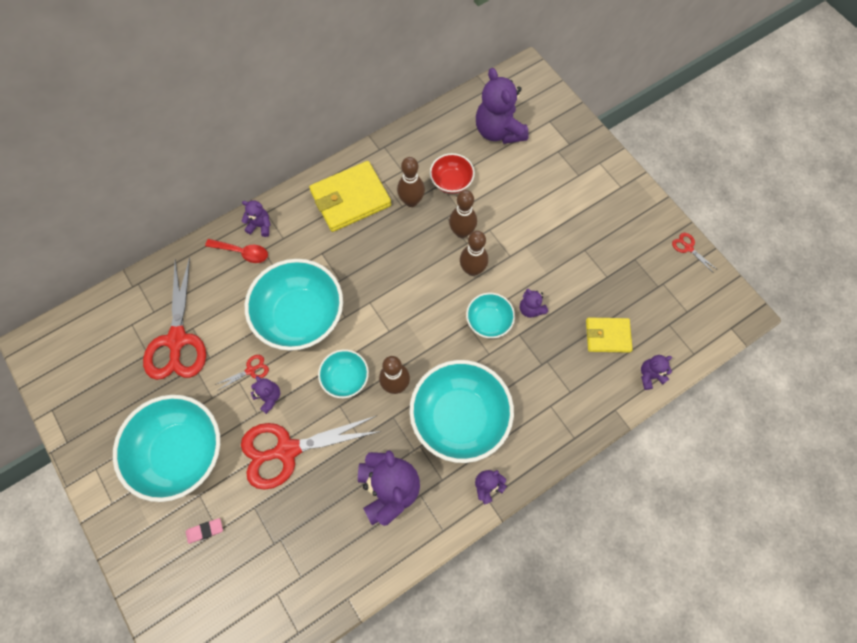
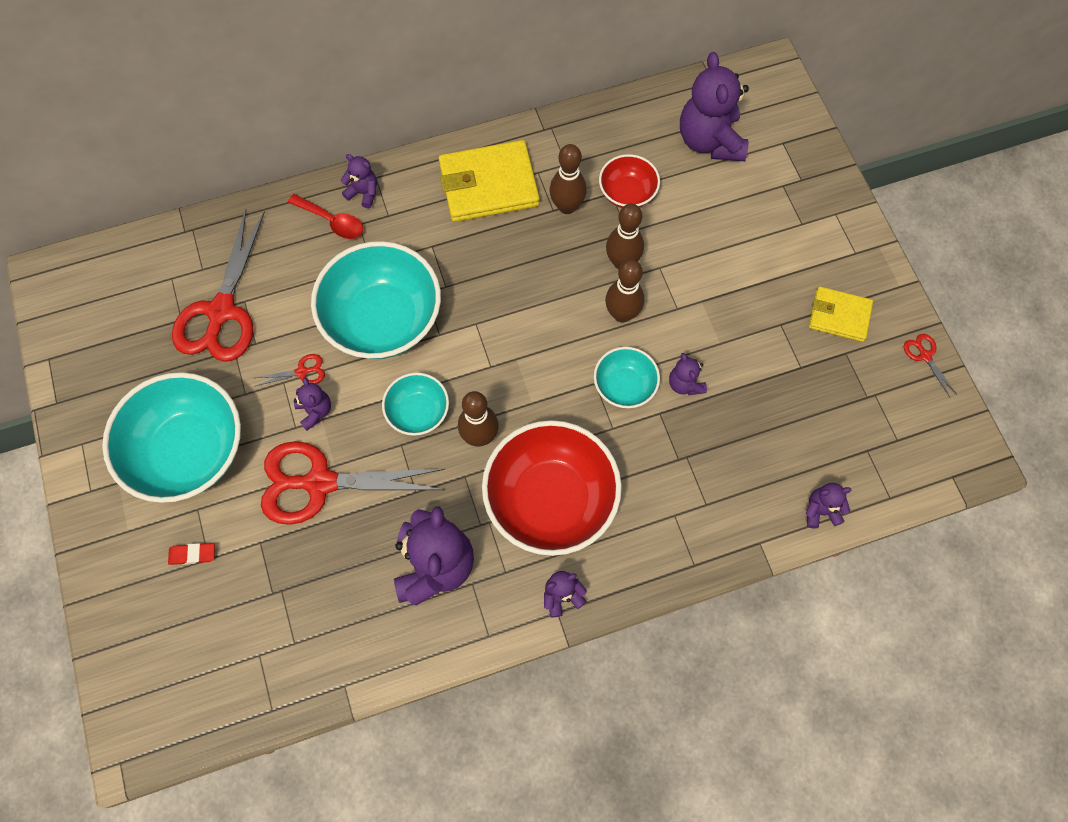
camera: 15 degrees right, 0 degrees up
pink eraser [186,518,223,544] -> red eraser [168,543,215,565]
turquoise bowl [410,360,514,463] -> red bowl [482,420,622,556]
yellow wallet [586,318,633,353] -> yellow wallet moved to [809,286,873,342]

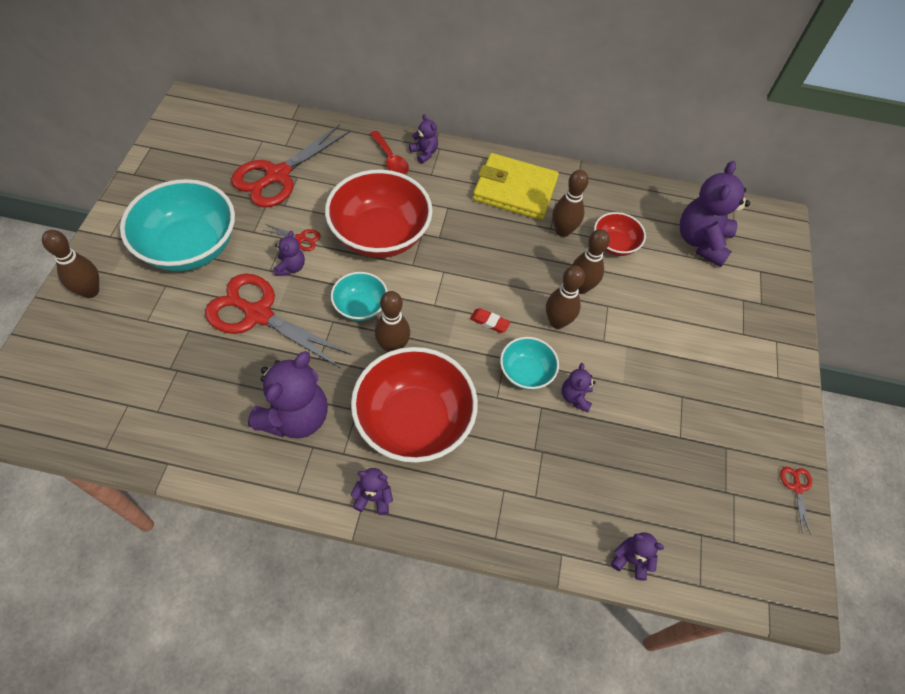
camera: 25 degrees right, 10 degrees down
red eraser [168,543,215,565] -> red eraser moved to [470,308,511,333]
turquoise bowl [311,241,441,359] -> red bowl [325,170,433,258]
yellow wallet [809,286,873,342] -> none
none -> brown bowling pin [42,230,99,298]

